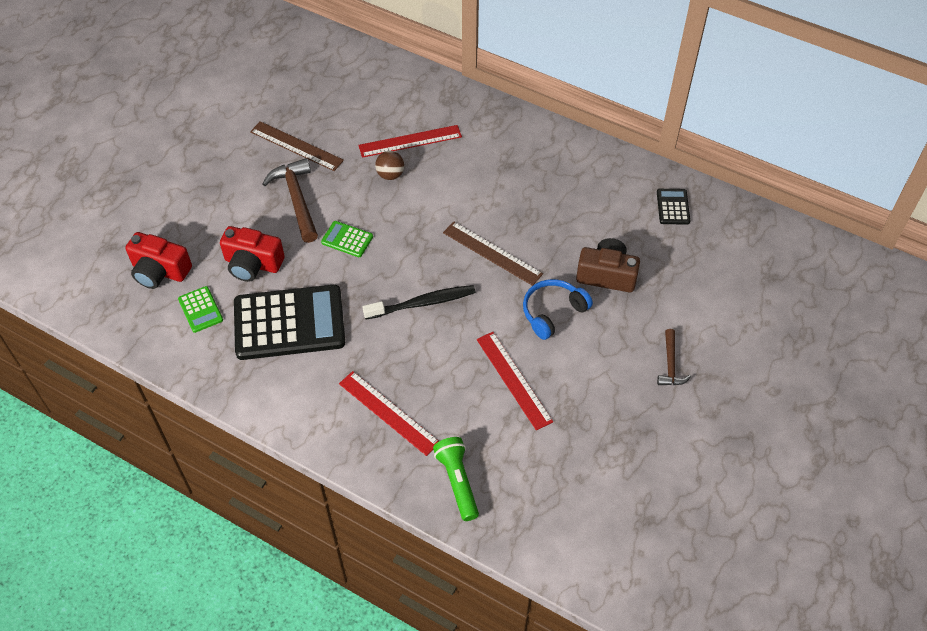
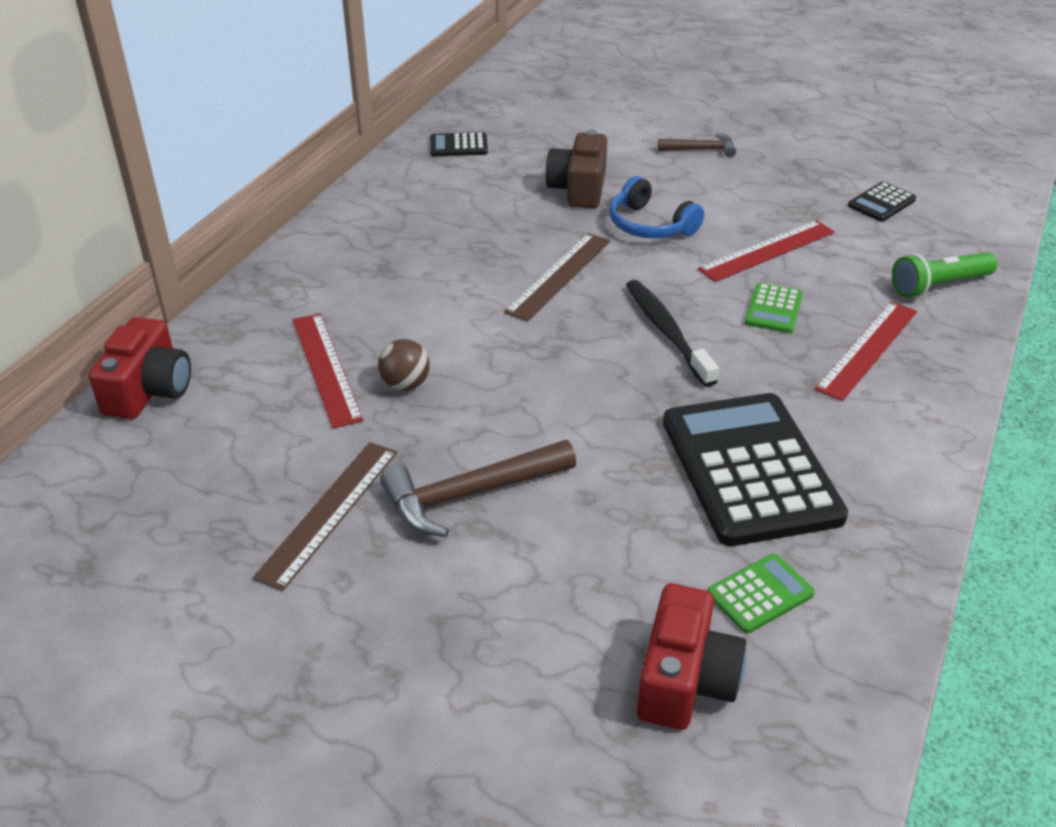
camera: 95 degrees left, 15 degrees down
red camera [220,226,285,282] -> red camera moved to [89,317,191,419]
green calculator [321,221,373,257] -> green calculator moved to [745,283,803,333]
none -> black calculator [848,182,916,222]

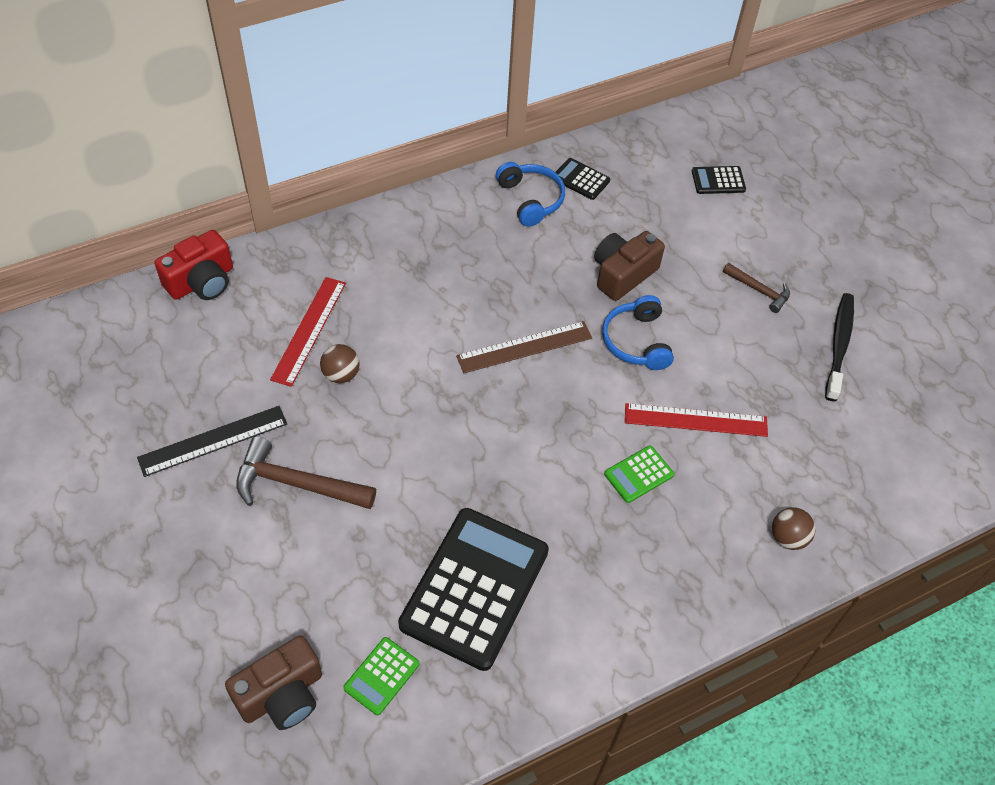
camera: 35 degrees right, 15 degrees up
brown ruler [252,442,397,591] -> black ruler [137,406,287,477]
black toothbrush [626,280,719,387] -> black toothbrush moved to [825,293,854,401]
red camera [637,583,746,730] -> brown camera [225,635,322,730]
green calculator [707,553,815,634] -> green calculator turned 120 degrees clockwise [343,637,419,715]
red ruler [815,301,917,401] -> none
black calculator [848,182,916,222] -> black calculator moved to [692,166,746,194]
green flashlight [892,252,998,298] -> brown ball [772,508,816,550]
none -> blue headphones [496,162,565,227]

